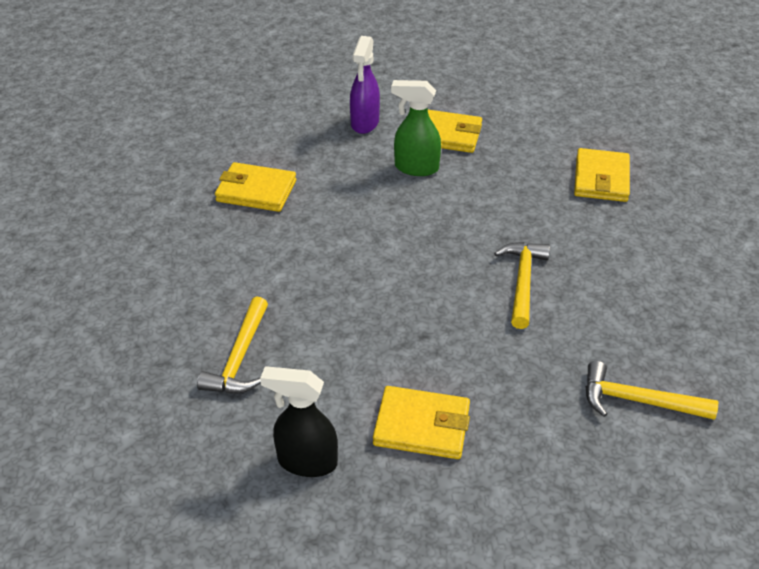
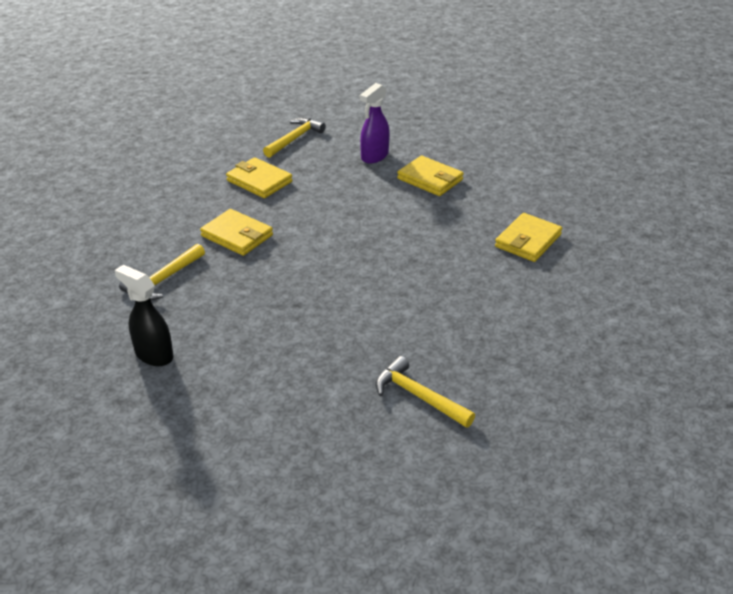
camera: 25 degrees right, 5 degrees down
yellow wallet [373,386,470,459] -> yellow wallet moved to [200,209,273,256]
green spray bottle [391,80,441,176] -> none
yellow hammer [494,242,550,329] -> yellow hammer moved to [263,118,326,158]

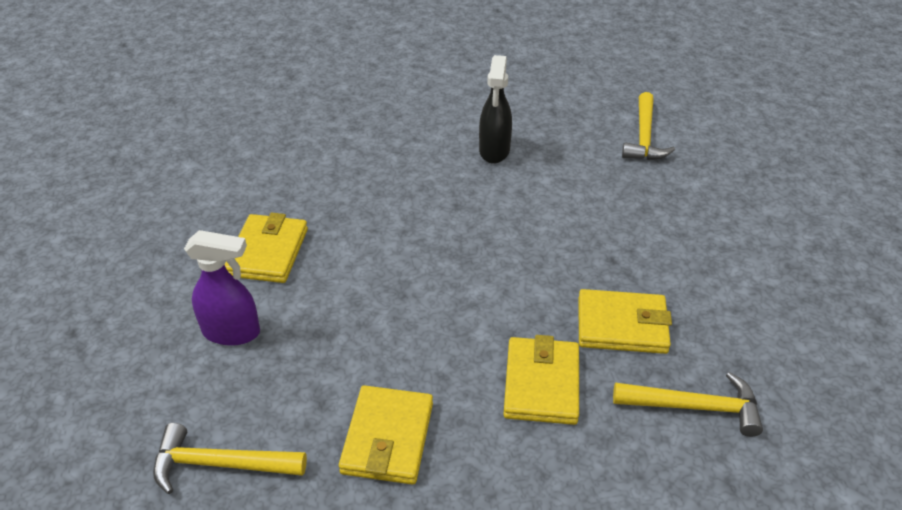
camera: 120 degrees left, 5 degrees up
black spray bottle [115,265,173,366] -> black spray bottle moved to [479,55,512,164]
yellow wallet [495,213,562,262] -> yellow wallet moved to [578,289,672,354]

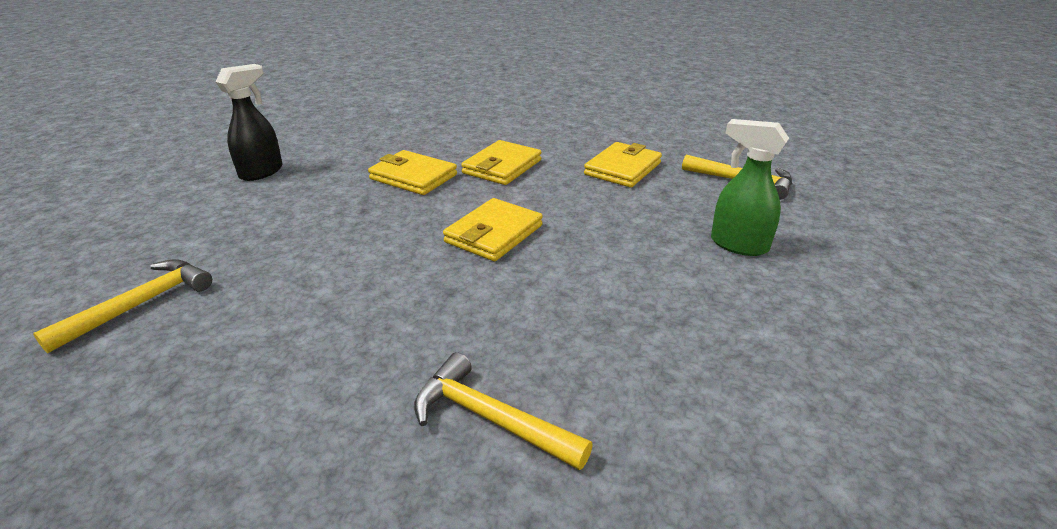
camera: 155 degrees left, 10 degrees down
purple spray bottle [184,230,260,346] -> green spray bottle [711,119,789,256]
yellow wallet [224,213,308,283] -> yellow wallet moved to [443,198,543,261]
black spray bottle [479,55,512,164] -> black spray bottle moved to [215,64,283,181]
yellow hammer [613,372,763,437] -> yellow hammer moved to [414,352,593,470]

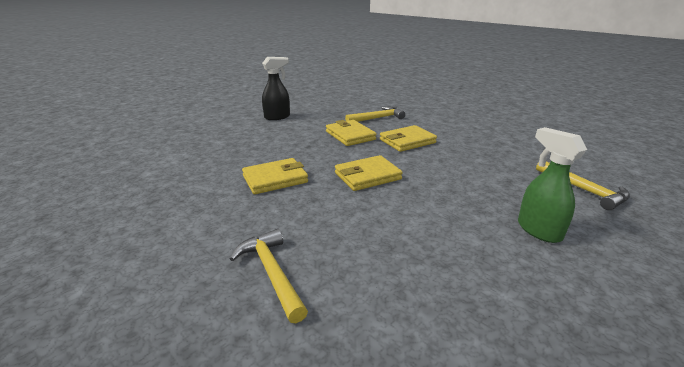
camera: 30 degrees right, 5 degrees down
yellow hammer [33,259,212,353] -> yellow hammer moved to [345,107,405,122]
yellow wallet [584,142,662,188] -> yellow wallet moved to [242,158,308,194]

